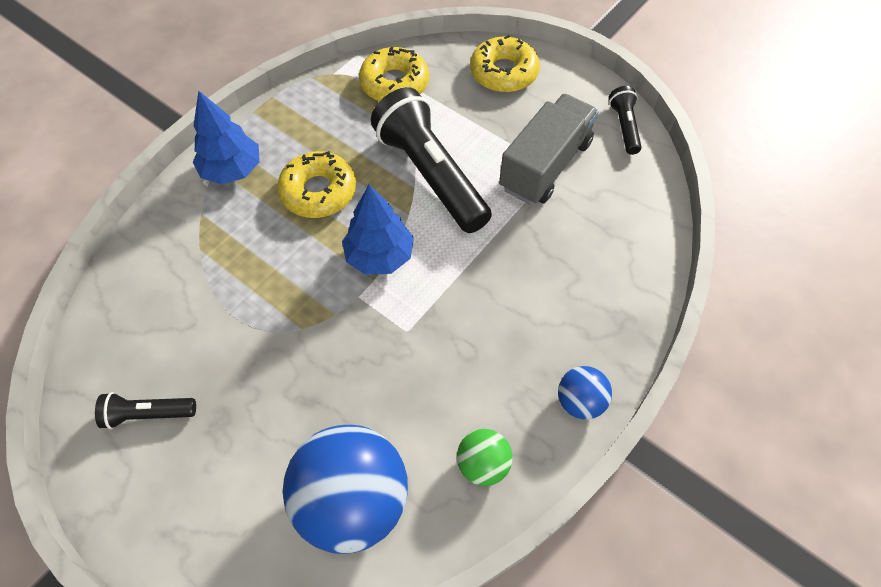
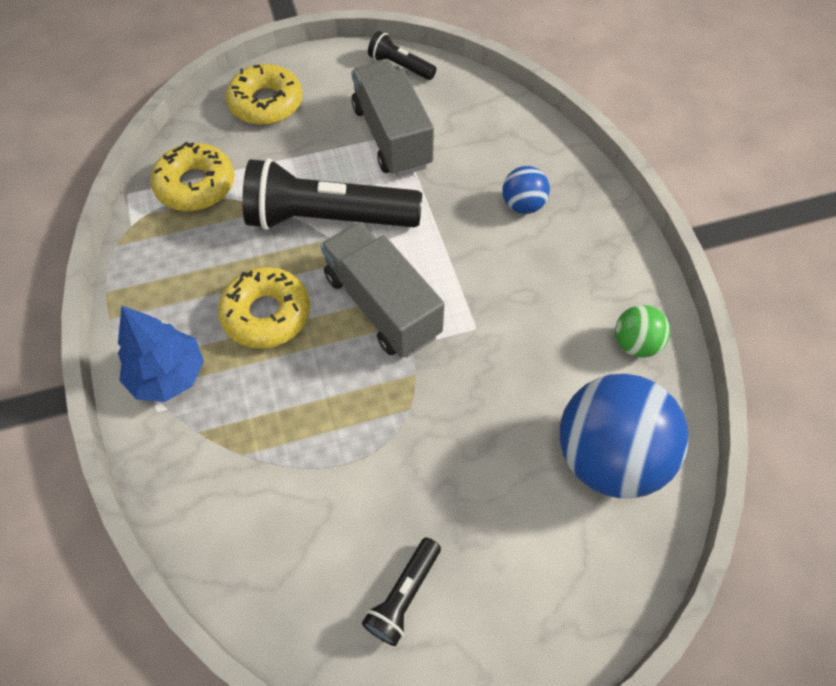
camera: 55 degrees left, 0 degrees up
blue tree [342,184,414,275] -> grey truck [320,222,445,358]
blue ball [558,366,612,419] -> blue ball moved to [502,166,550,214]

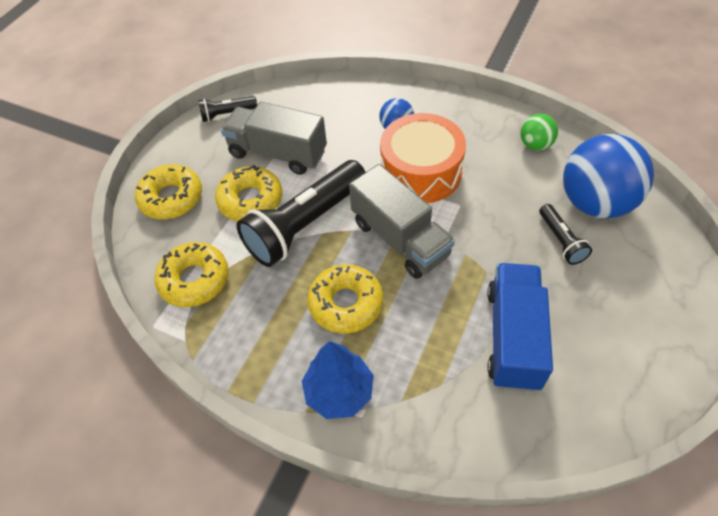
camera: 45 degrees left, 5 degrees down
grey truck [320,222,445,358] -> grey truck turned 135 degrees counterclockwise [349,164,455,279]
black flashlight [362,537,441,646] -> black flashlight moved to [539,204,592,265]
none -> yellow donut [215,165,282,221]
none -> orange drum [380,113,466,203]
none -> blue truck [487,263,553,391]

